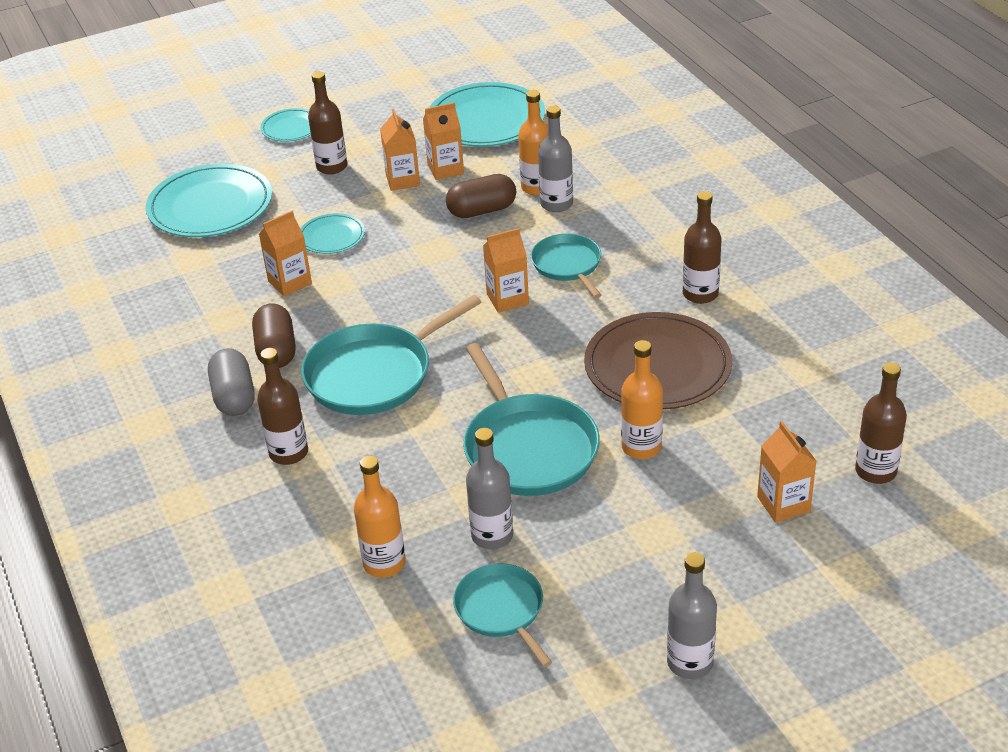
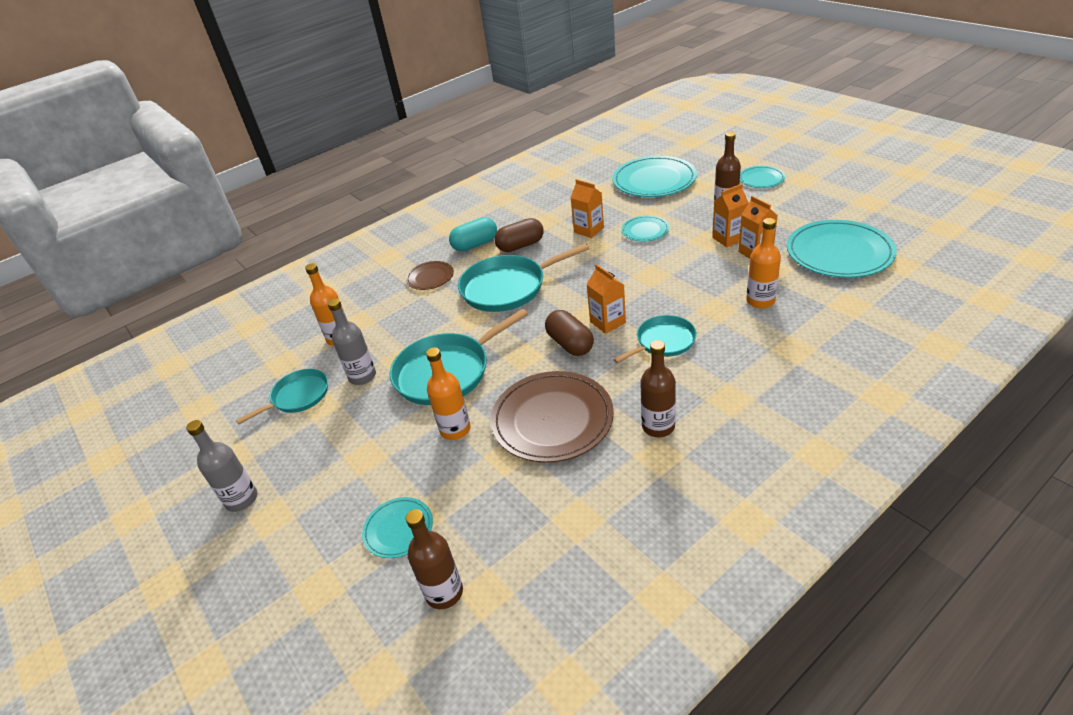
camera: 80 degrees right, 0 degrees up
grey capsule [208,348,255,416] -> turquoise capsule [449,217,497,251]
brown bottle [257,348,308,465] -> brown plate [406,261,454,290]
turquoise pan [301,295,481,415] -> turquoise pan turned 60 degrees counterclockwise [458,243,589,312]
brown capsule [446,174,516,218] -> brown capsule moved to [545,310,594,356]
grey bottle [538,106,573,212] -> none
orange carton [757,421,816,523] -> turquoise plate [362,497,433,558]

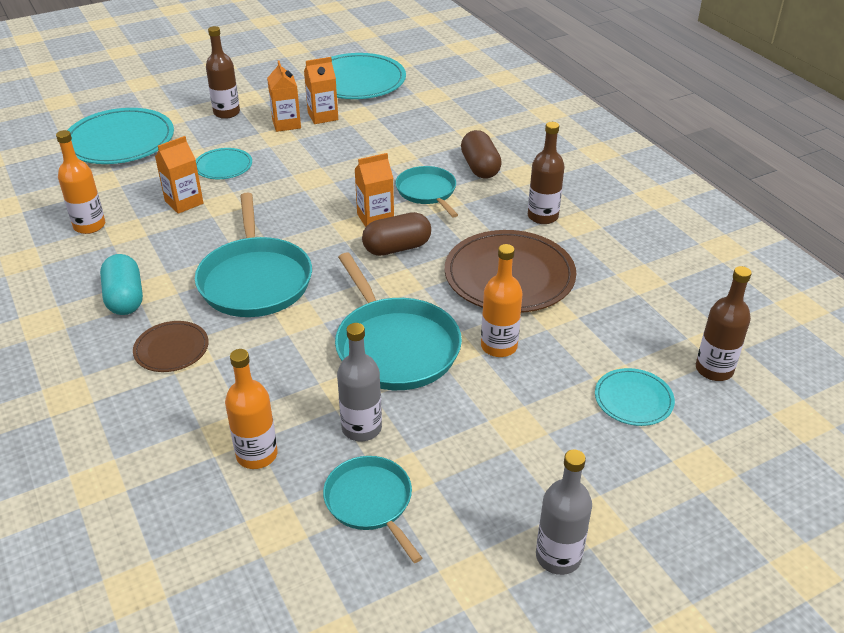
camera: 85 degrees left, 0 degrees up
brown capsule [494,218,544,252] -> brown capsule moved to [461,130,502,179]
turquoise plate [740,166,785,188] -> none
orange bottle [746,218,781,308] -> orange bottle moved to [56,130,105,234]

